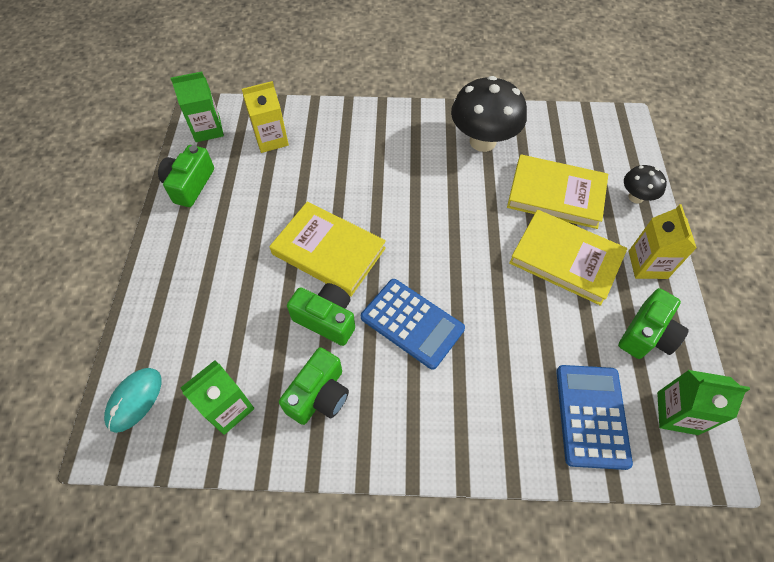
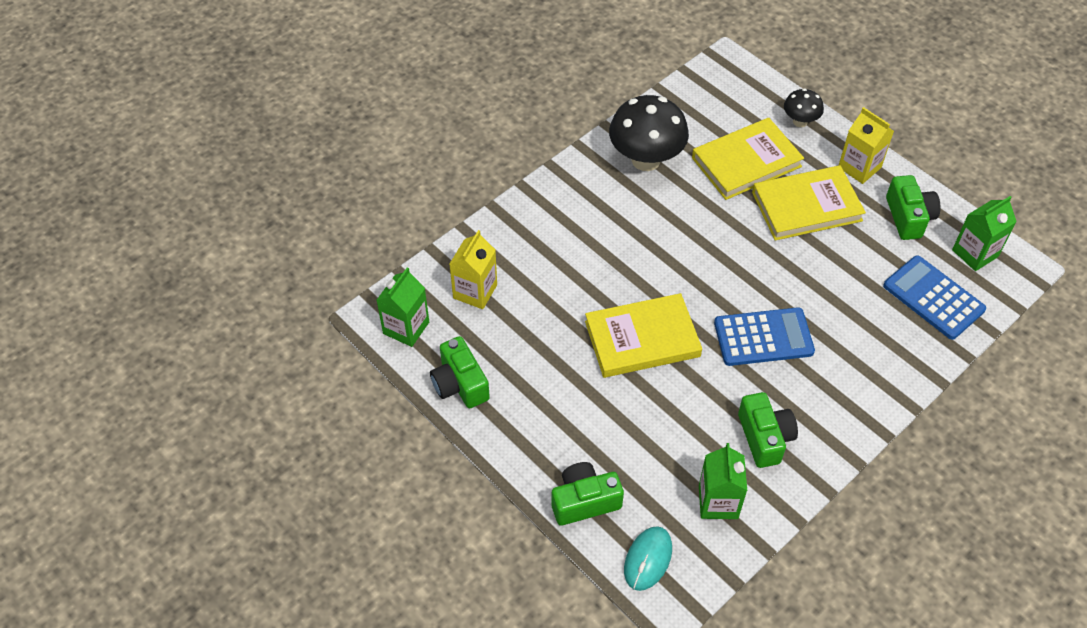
camera: 45 degrees left, 5 degrees down
turquoise mouse [104,368,161,433] -> turquoise mouse turned 45 degrees clockwise [624,526,672,591]
green camera [287,283,355,346] -> green camera moved to [551,462,624,526]

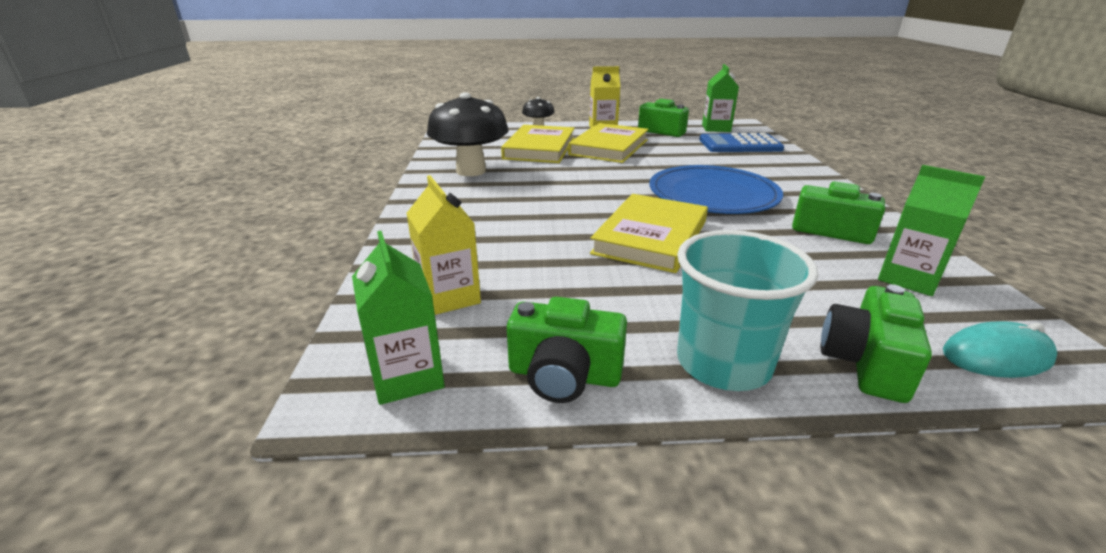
camera: 50 degrees left, 25 degrees down
turquoise mouse [624,526,672,591] -> turquoise mouse turned 75 degrees counterclockwise [943,321,1057,378]
blue calculator [714,307,815,366] -> blue plate [649,165,783,214]
none -> turquoise cup [677,230,818,391]

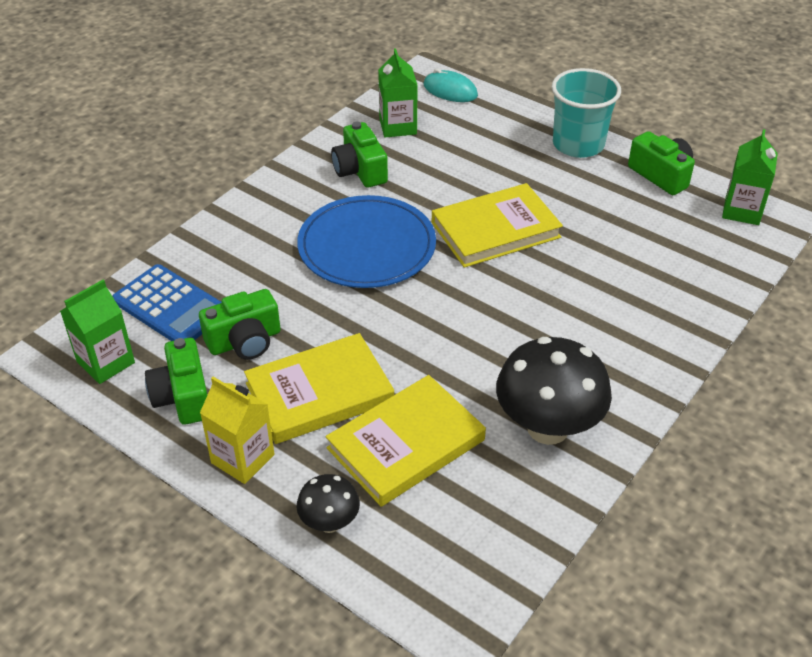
camera: 140 degrees left, 15 degrees up
yellow carton [406,175,481,315] -> none
green camera [821,284,932,403] -> green camera moved to [199,289,281,360]

